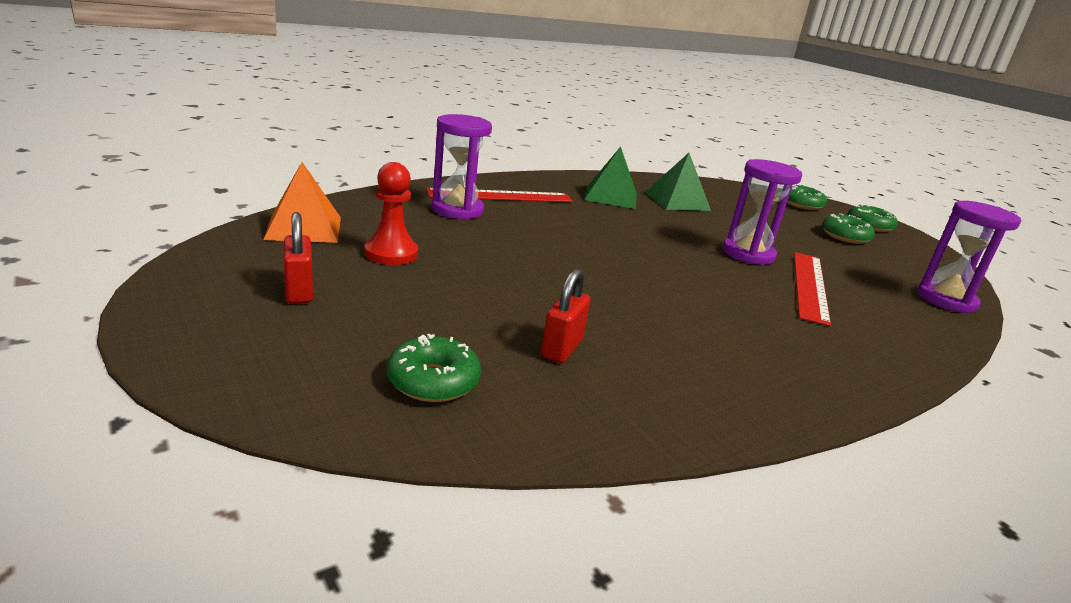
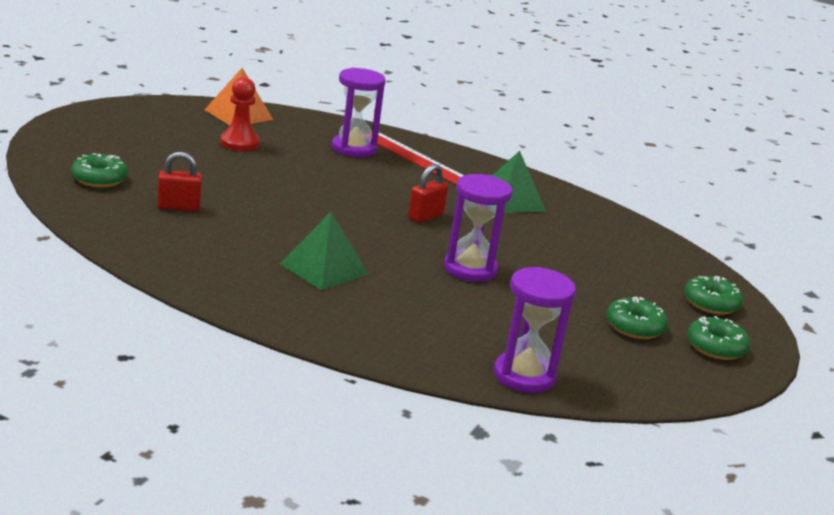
camera: 60 degrees right, 0 degrees up
red padlock [284,212,313,303] -> red padlock moved to [408,164,448,223]
green pyramid [645,153,711,211] -> green pyramid moved to [280,212,369,291]
red ruler [794,252,831,326] -> none

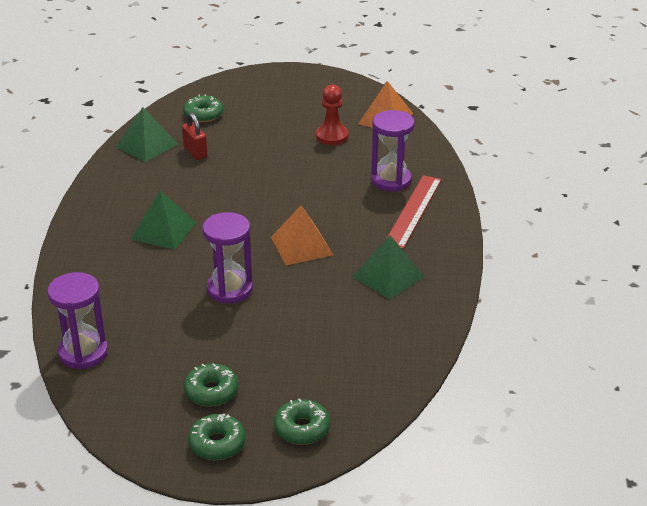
camera: 70 degrees right, 10 degrees up
red padlock [408,164,448,223] -> orange pyramid [271,205,333,265]
none -> green pyramid [116,107,178,162]

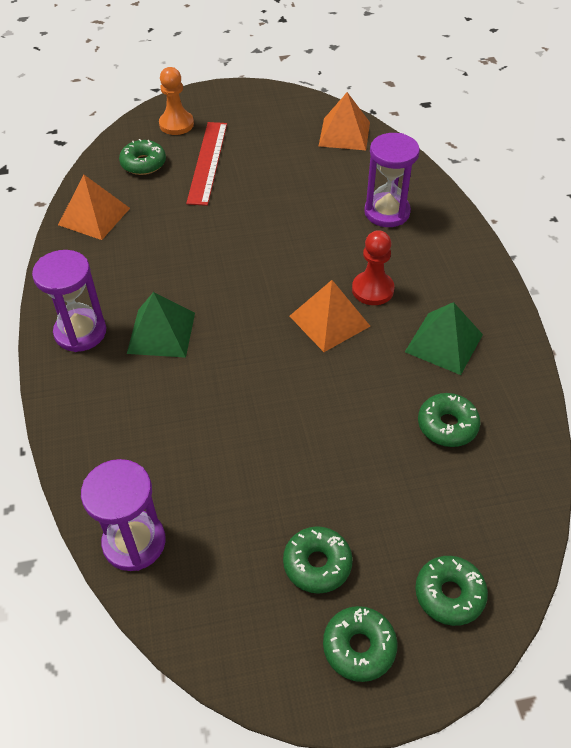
camera: 15 degrees left, 15 degrees up
green pyramid [116,107,178,162] -> orange pyramid [58,175,130,240]
red padlock [182,112,207,160] -> none
purple hourglass [202,212,253,303] -> purple hourglass moved to [32,250,106,352]
red pawn [316,84,348,145] -> red pawn moved to [352,230,394,305]
red ruler [386,175,442,249] -> red ruler moved to [186,122,227,206]
none -> orange pawn [159,67,194,135]
none -> green donut [418,393,480,447]

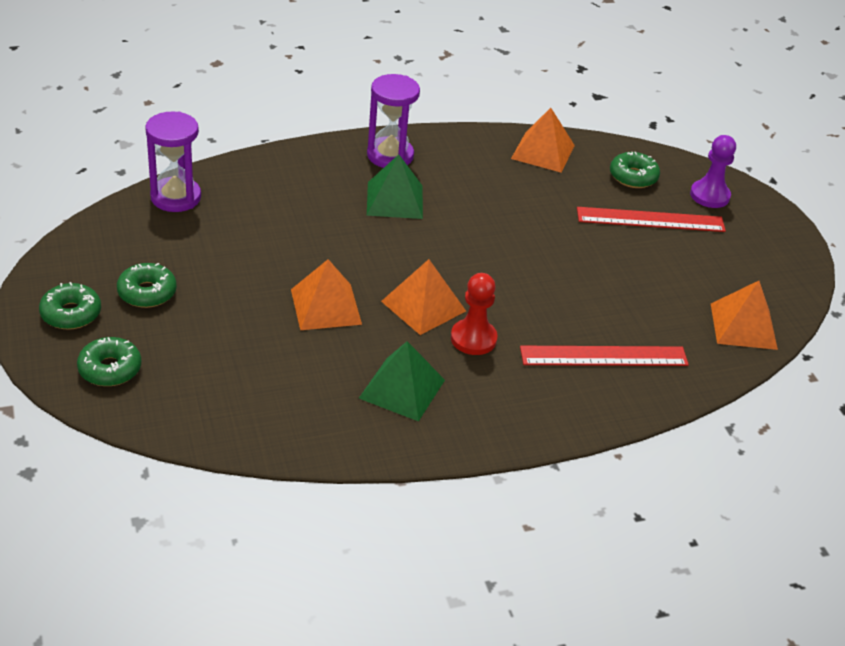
camera: 80 degrees right, 10 degrees down
orange pawn [159,67,194,135] -> purple pawn [690,135,736,208]
purple hourglass [364,133,420,227] -> red ruler [520,346,689,366]
green donut [418,393,480,447] -> none
none -> orange pyramid [291,259,362,330]

